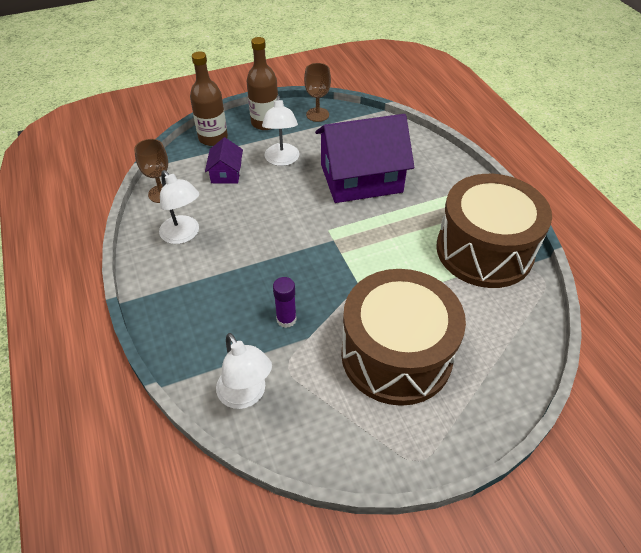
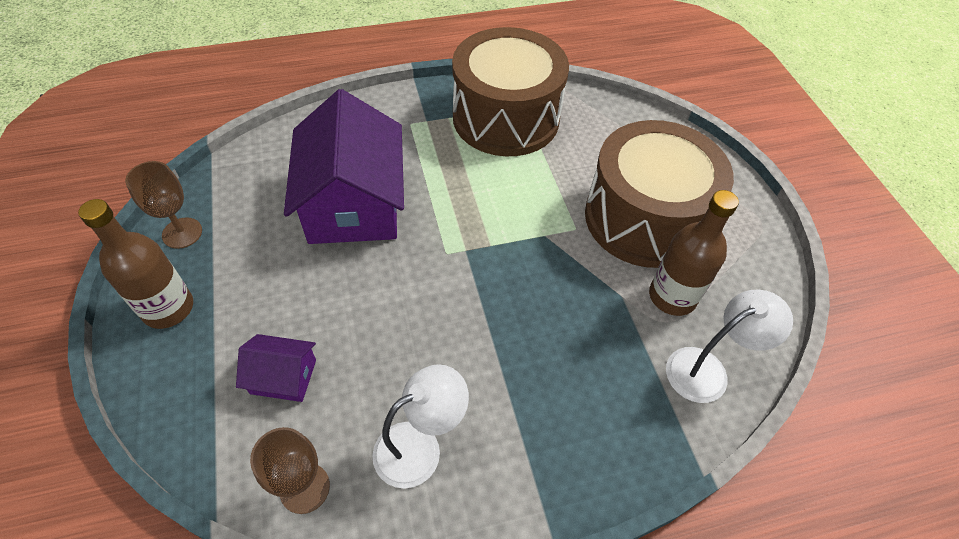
camera: 85 degrees left, 5 degrees up
brown bottle [190,51,228,146] -> brown bottle moved to [649,190,739,316]
white lamp [262,96,300,166] -> none
purple glue stick [273,277,297,328] -> none

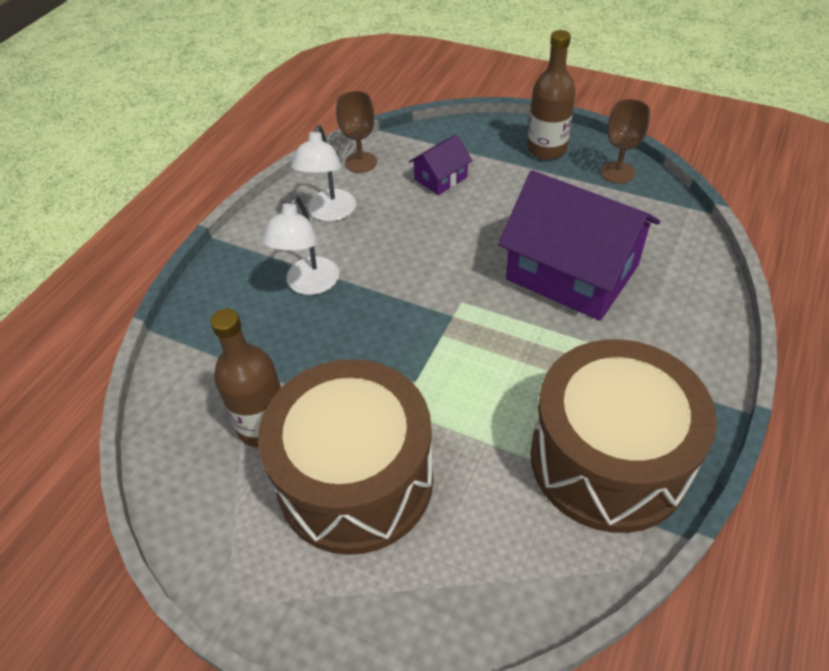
camera: 135 degrees right, 5 degrees down
white lamp [666,290,793,403] -> white lamp moved to [261,196,339,295]

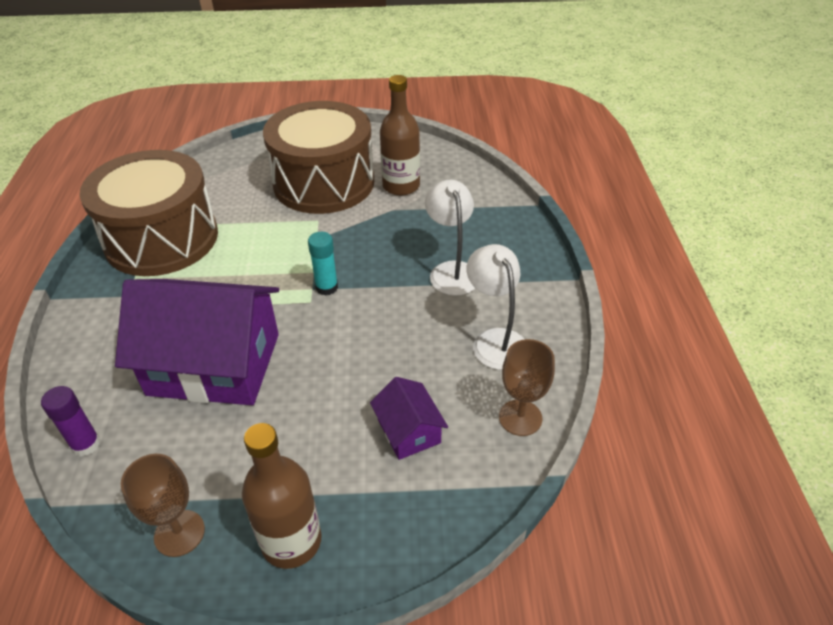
camera: 150 degrees right, 5 degrees down
purple house [409,135,473,195] -> purple house turned 45 degrees counterclockwise [370,377,448,460]
none -> purple glue stick [41,386,101,456]
none -> turquoise glue stick [308,232,338,296]

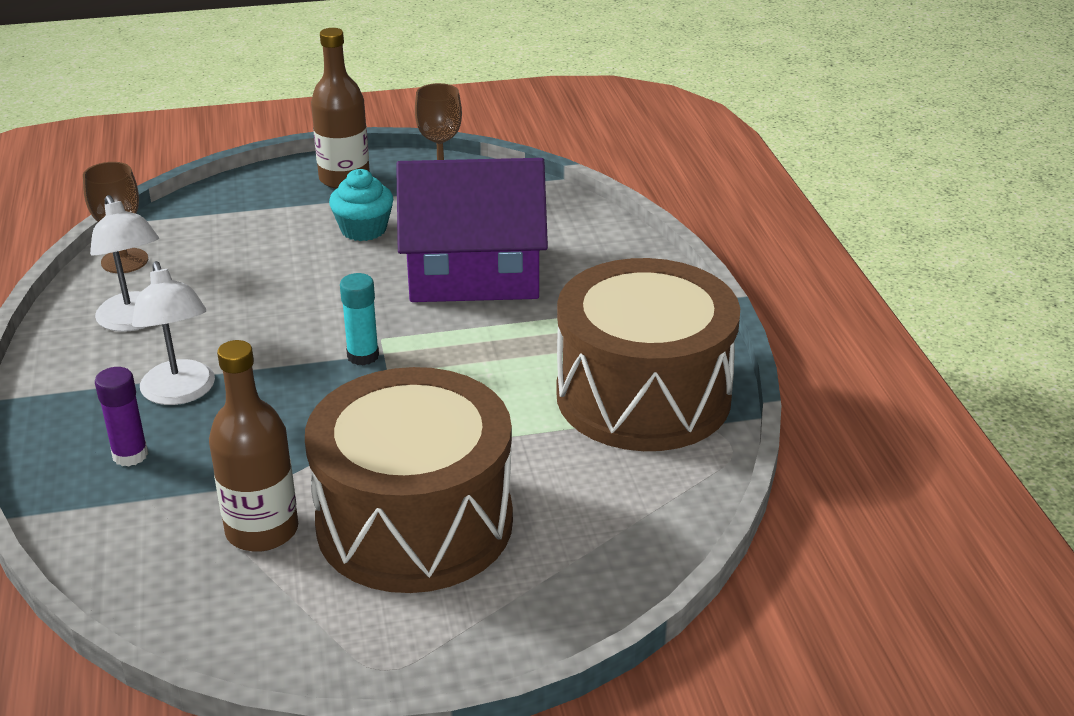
camera: 170 degrees right, 10 degrees down
purple glue stick [41,386,101,456] -> purple glue stick moved to [95,367,148,467]
purple house [370,377,448,460] -> none
none -> turquoise cupcake [329,169,393,241]

